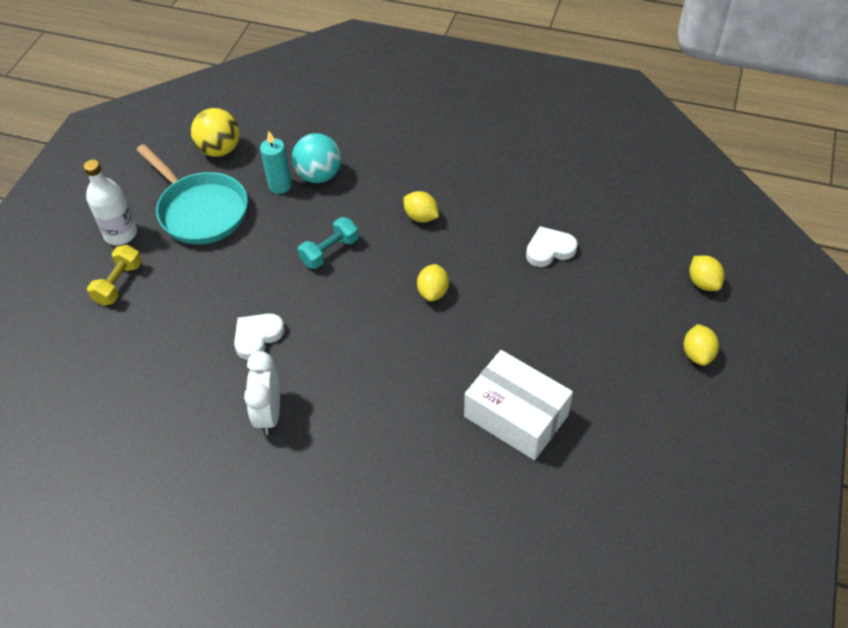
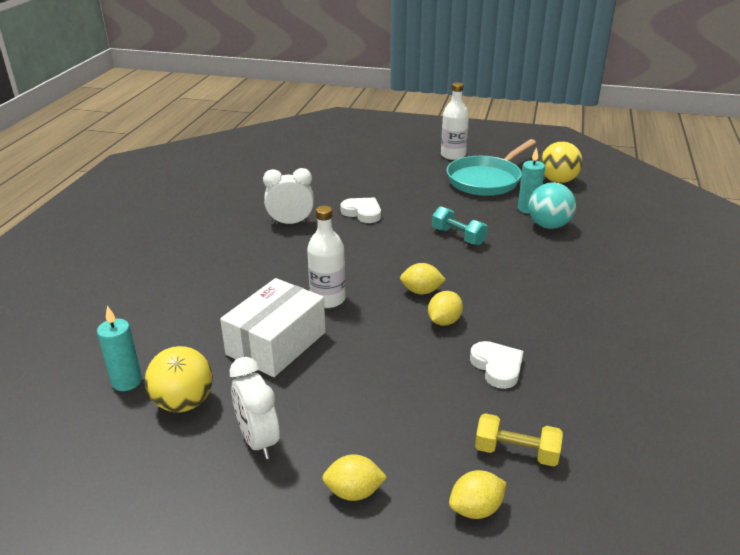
camera: 85 degrees right, 20 degrees down
yellow dumbbell [87,245,142,305] -> yellow dumbbell moved to [475,413,563,466]
yellow lemon [403,191,439,223] -> yellow lemon moved to [428,291,463,326]
none -> turquoise candle [97,306,142,391]
none -> yellow ball [145,346,213,412]
none -> white clock [230,357,280,459]
none -> white bottle [307,206,346,308]

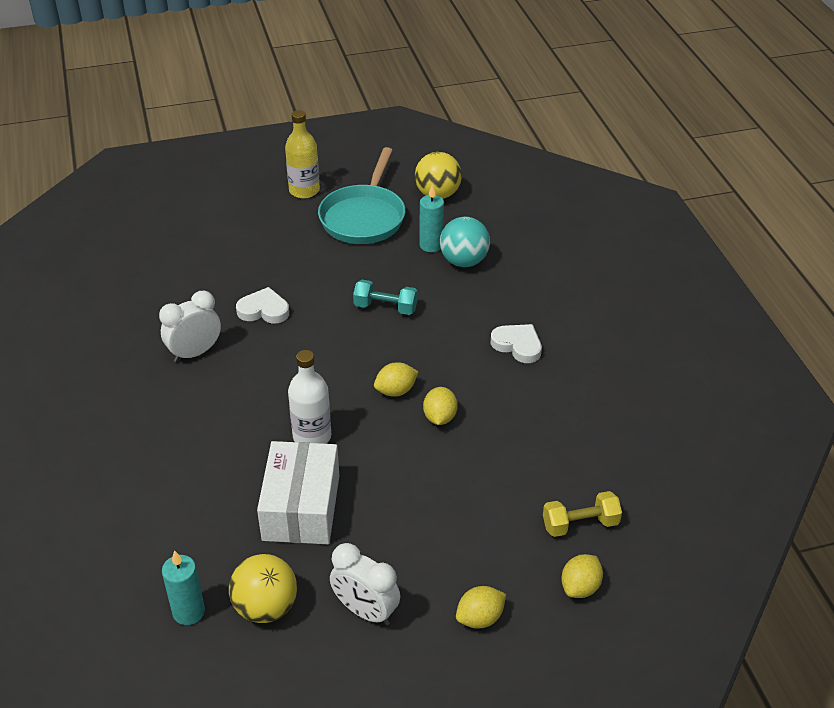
camera: 30 degrees left, 10 degrees up
white bottle [441,82,469,160] -> yellow bottle [285,110,320,199]
white heart [470,341,523,389] -> white heart moved to [491,324,542,363]

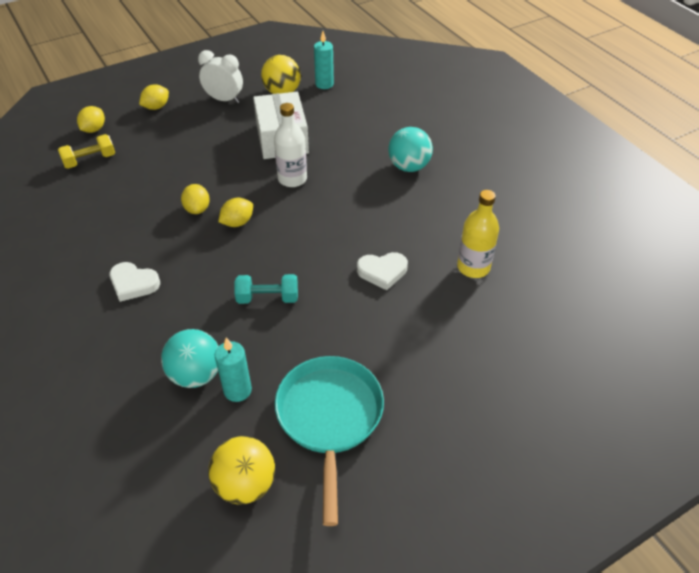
camera: 165 degrees right, 5 degrees up
white clock [159,291,221,362] -> none
yellow bottle [285,110,320,199] -> yellow bottle moved to [457,190,499,278]
none -> turquoise ball [388,127,433,172]

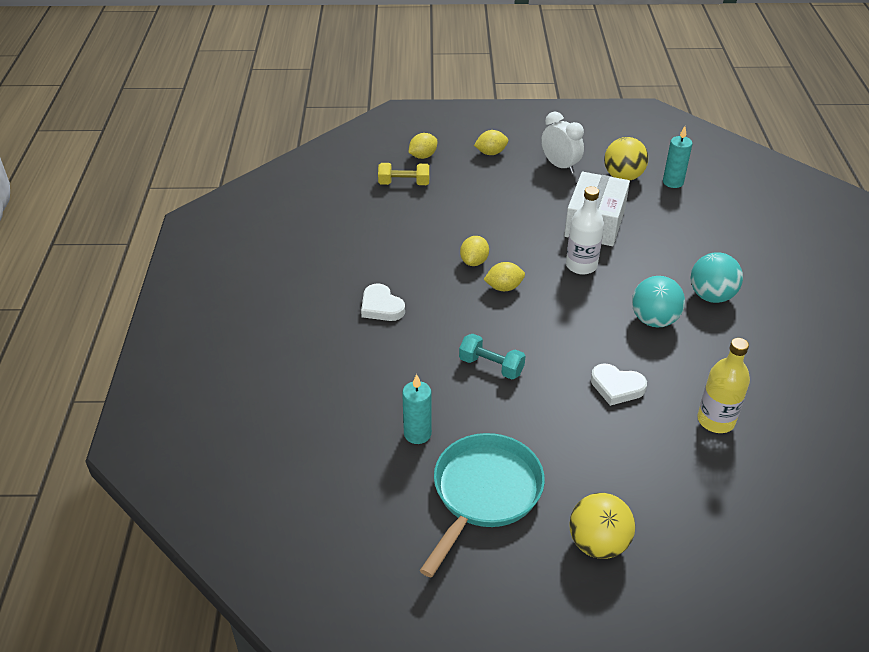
camera: 30 degrees right, 5 degrees down
turquoise ball [161,329,219,388] -> turquoise ball moved to [632,276,685,327]
yellow ball [208,436,275,505] -> yellow ball moved to [569,493,635,559]

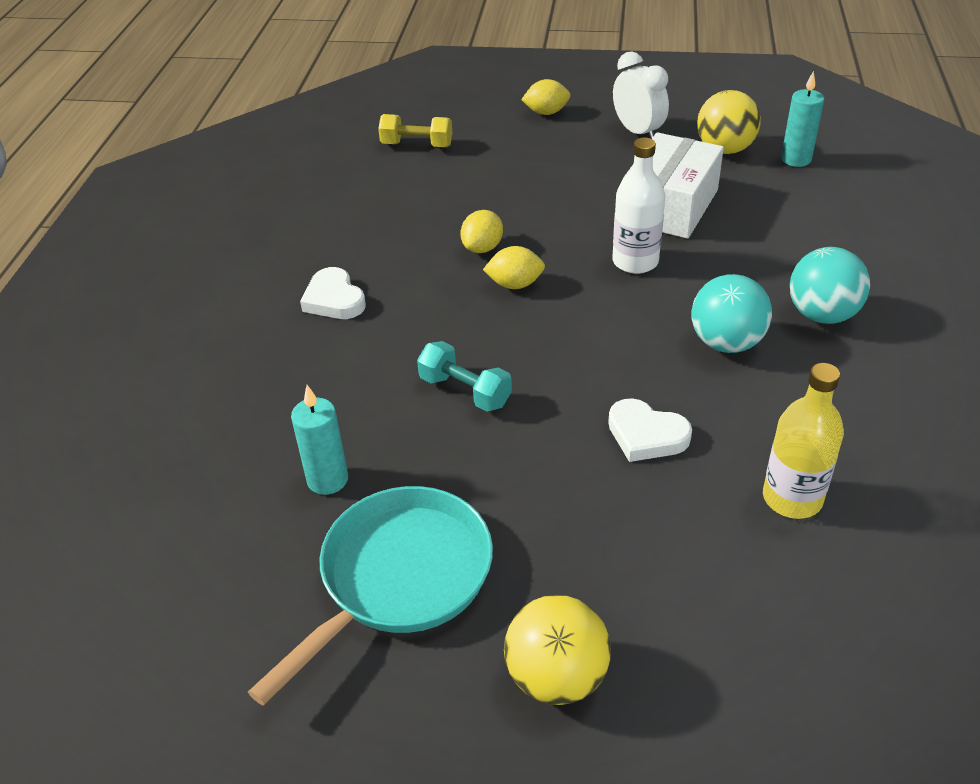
camera: 10 degrees right, 0 degrees up
yellow lemon [408,133,437,159] -> none

